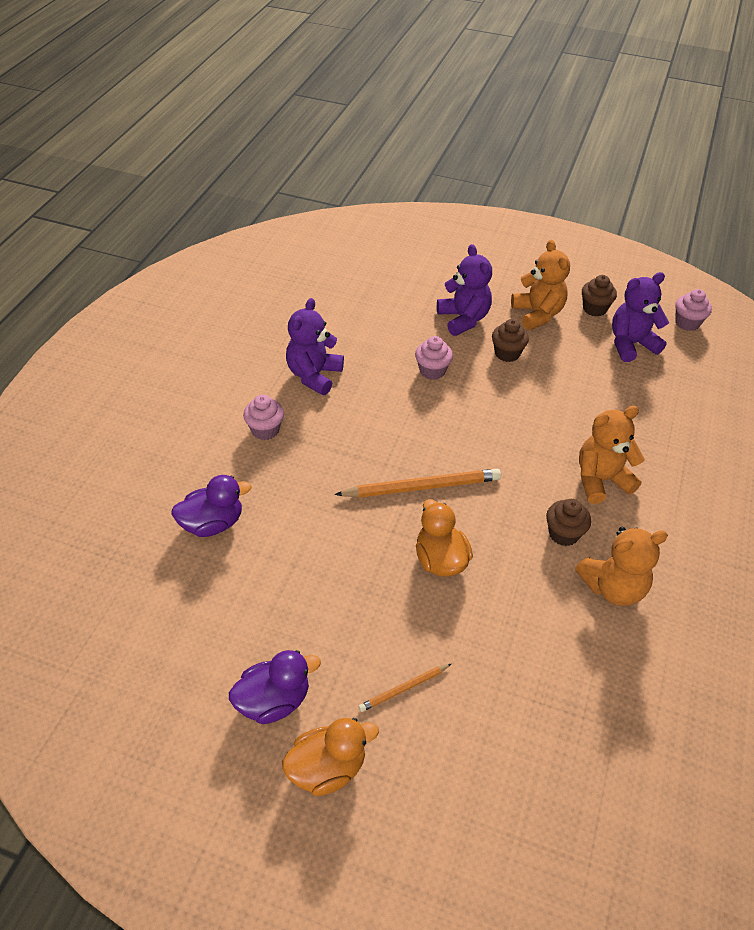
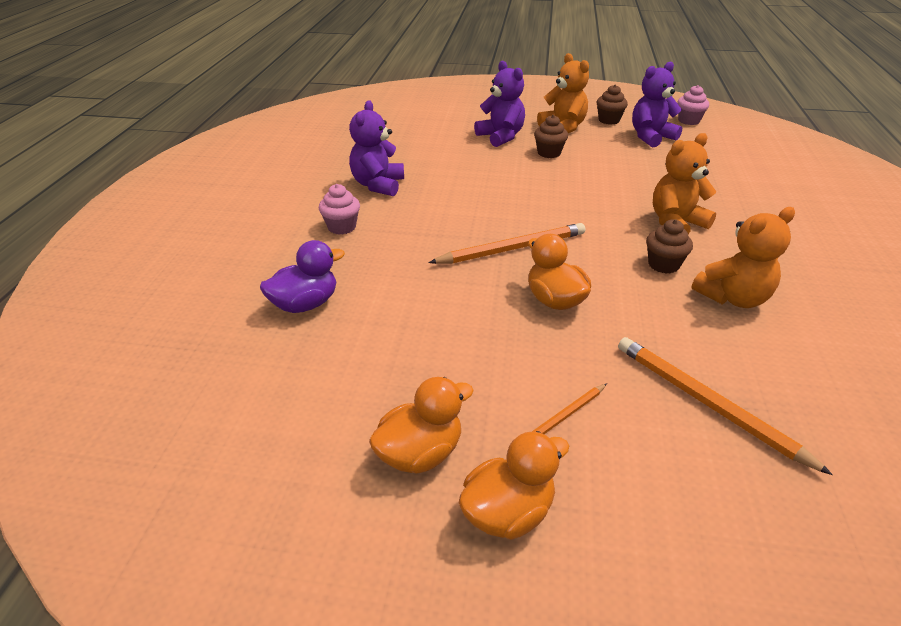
camera: 10 degrees left, 10 degrees down
purple duck [229,650,321,724] -> orange duck [369,377,474,473]
pink cupcake [415,336,453,380] -> none
none -> orange pencil [618,337,833,475]

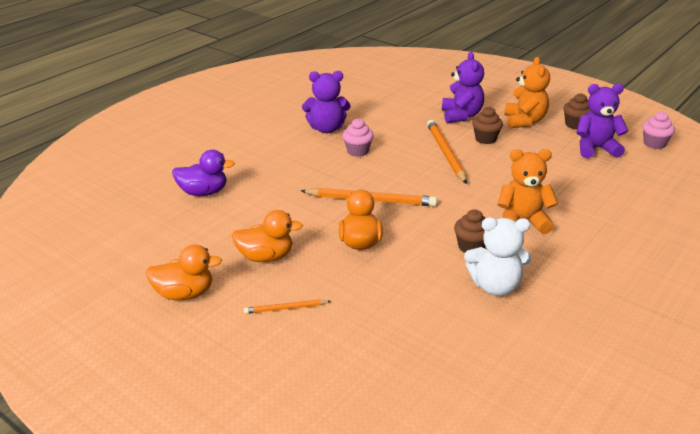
camera: 30 degrees right, 5 degrees down
pink cupcake [319,184,360,235] -> pink cupcake moved to [342,118,374,157]
purple teddy bear [349,100,404,196] -> purple teddy bear turned 135 degrees counterclockwise [302,71,350,133]
orange duck [459,431,569,540] -> orange duck moved to [231,210,303,262]
orange pencil [618,337,833,475] -> orange pencil moved to [427,120,467,184]
orange teddy bear [691,207,795,308] -> white teddy bear [464,217,531,296]

